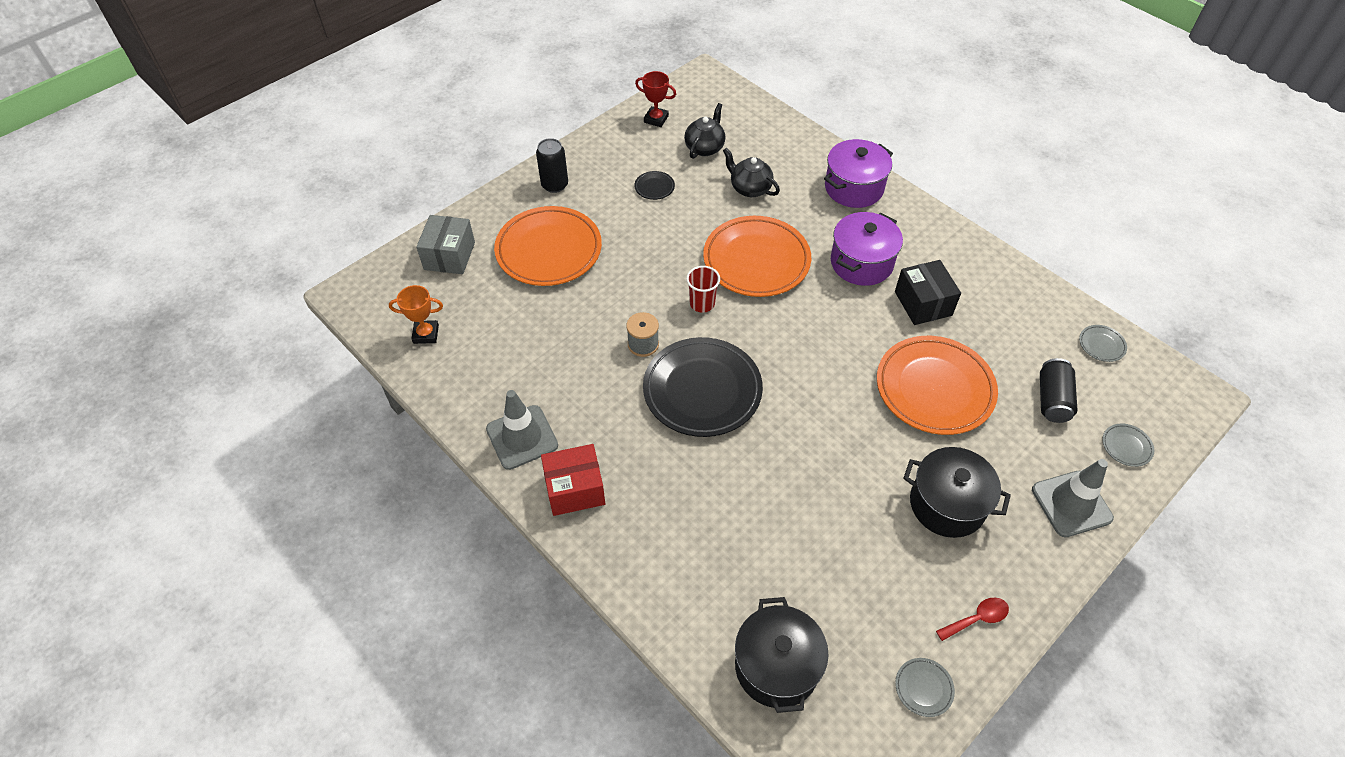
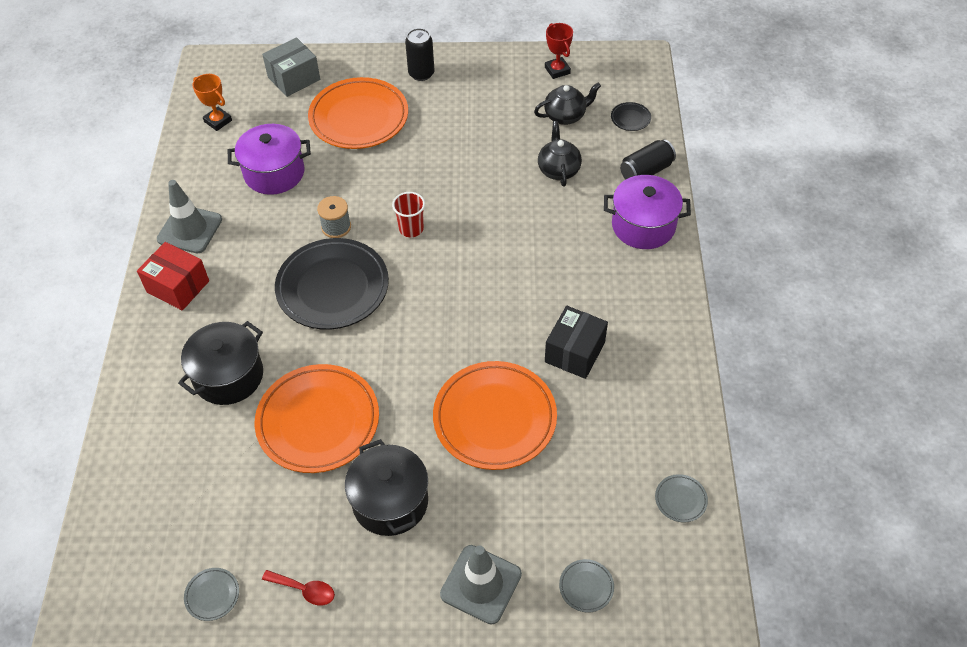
camera: 45 degrees right, 0 degrees up
black plate [634,171,675,200] -> black plate moved to [611,102,651,131]
orange plate [703,216,811,297] -> orange plate moved to [255,364,379,473]
black pot [735,597,829,713] -> black pot moved to [178,321,263,405]
purple pot [831,212,903,286] -> purple pot moved to [228,124,311,195]
black can [1040,358,1077,423] -> black can moved to [620,139,676,180]

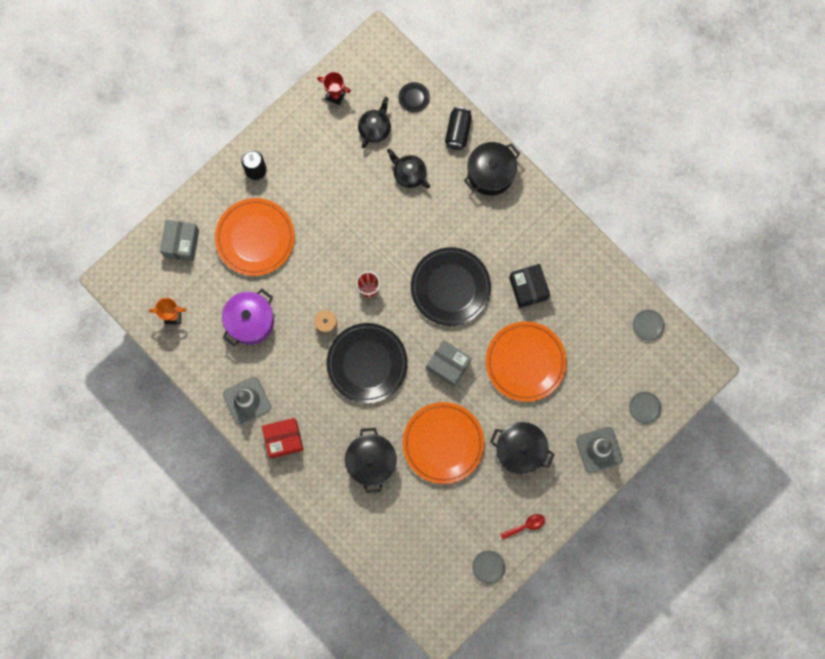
camera: 45 degrees left, 25 degrees up
purple pot [604,175,691,249] -> black pot [464,142,520,196]
none -> black plate [411,247,491,326]
none -> grey box [426,340,472,387]

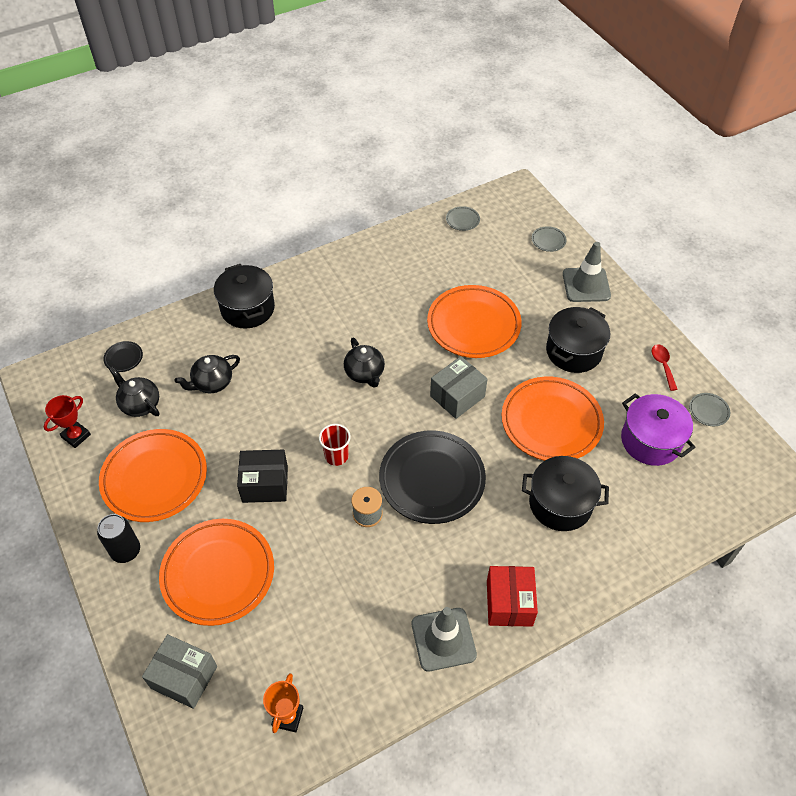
camera: 75 degrees left, 25 degrees down
purple pot [222,289,274,346] -> purple pot moved to [621,393,696,466]
black plate [411,247,491,326] -> black teapot [344,338,385,388]
black can [445,107,472,150] -> none
black box [509,264,550,308] -> black box moved to [237,450,288,503]
none -> orange plate [99,429,207,522]

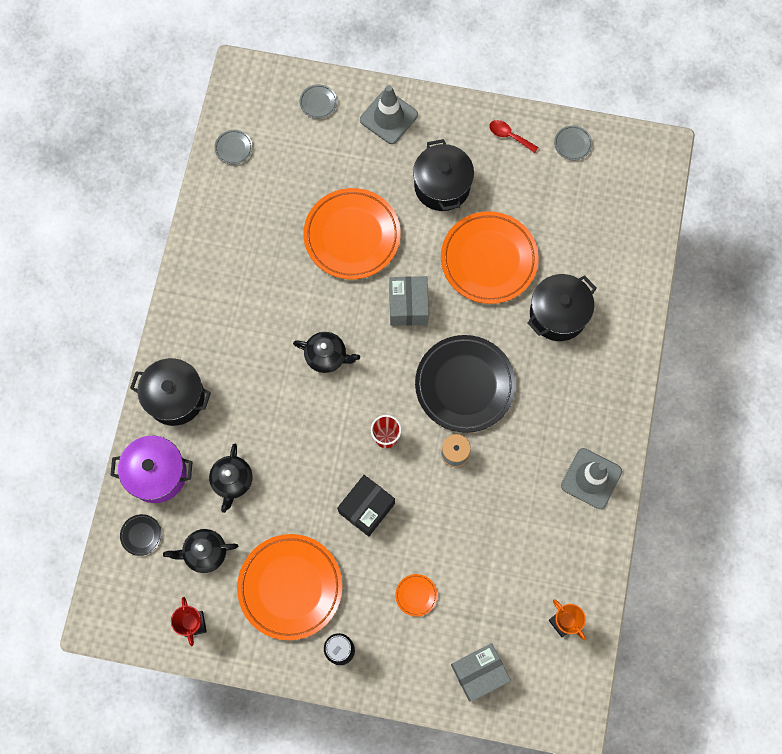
camera: 50 degrees left, 20 degrees up
orange plate [159,519,274,626] -> orange plate [395,574,437,617], size x0.40
red box [487,566,538,627] -> none
purple pot [621,393,696,466] -> purple pot moved to [110,436,193,503]

